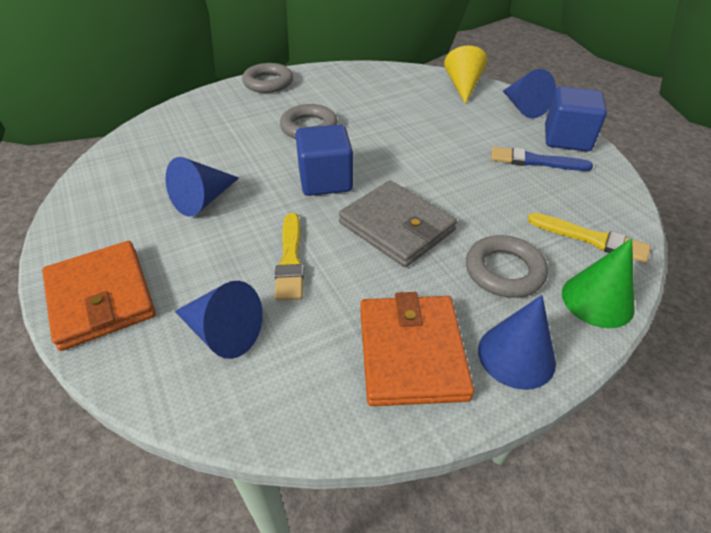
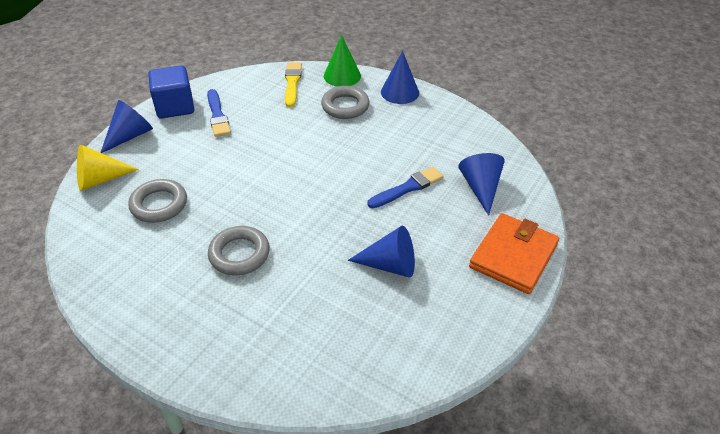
camera: 120 degrees left, 0 degrees up
grey ring [242,63,293,93] -> grey ring moved to [128,179,187,223]
yellow brush [275,213,304,301] -> blue brush [367,167,444,208]
blue cube [295,124,353,196] -> none
grey wallet [339,180,457,267] -> none
orange wallet [360,292,474,406] -> none

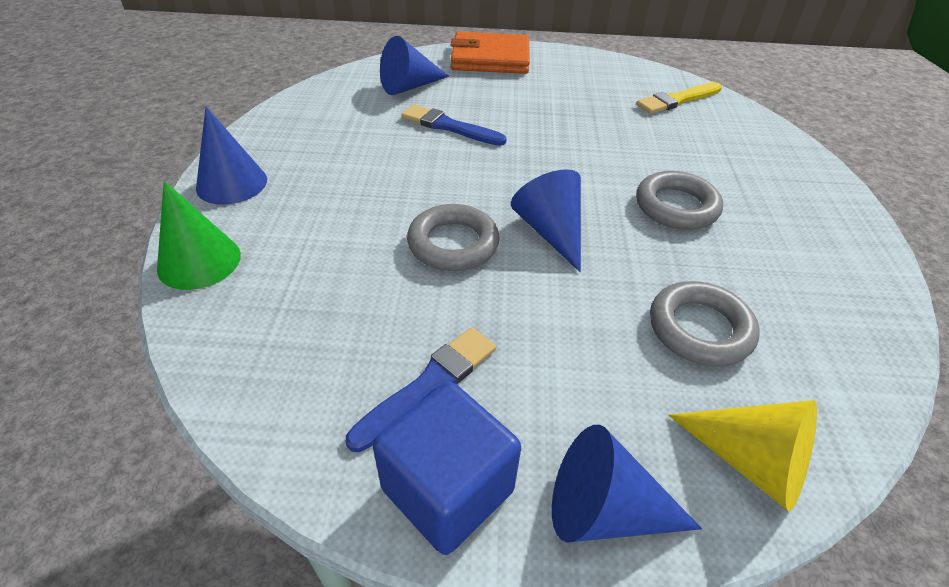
camera: 120 degrees left, 0 degrees up
yellow brush [285,62,302,107] -> yellow brush moved to [636,82,722,114]
grey ring [321,86,370,119] -> grey ring moved to [407,204,500,271]
blue cone [348,226,415,277] -> blue cone moved to [511,169,581,272]

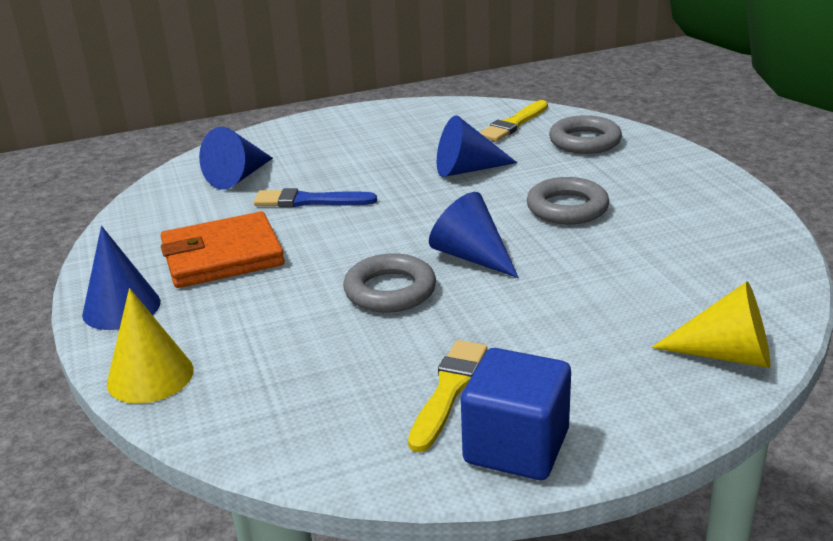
camera: 20 degrees left, 15 degrees down
green cone [157,181,241,290] -> yellow cone [107,288,194,404]
blue brush [346,327,496,452] -> yellow brush [408,340,488,452]
orange wallet [450,32,530,74] -> orange wallet moved to [161,212,285,288]
blue cone [552,425,702,543] -> blue cone moved to [437,115,517,177]
grey ring [650,281,760,367] -> grey ring moved to [549,115,622,154]

